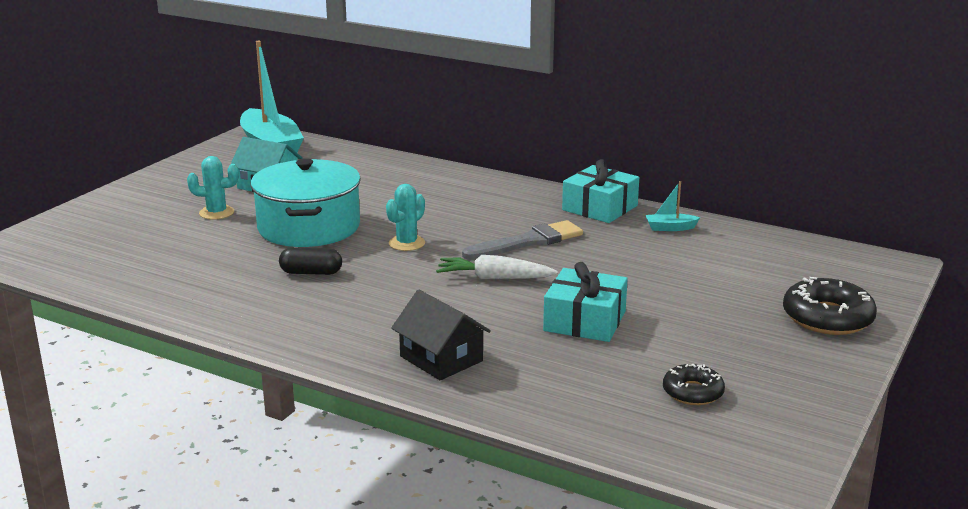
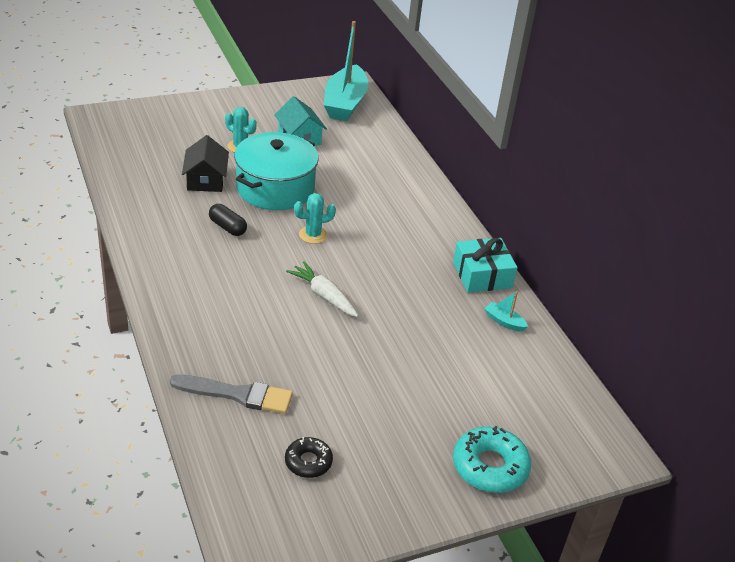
camera: 35 degrees right, 15 degrees up
black house [391,290,491,380] -> black house moved to [182,135,229,192]
grey brush [462,220,583,260] -> grey brush moved to [170,374,293,414]
turquoise gift [543,262,628,342] -> none
black donut [783,277,877,335] -> turquoise donut [453,426,531,493]

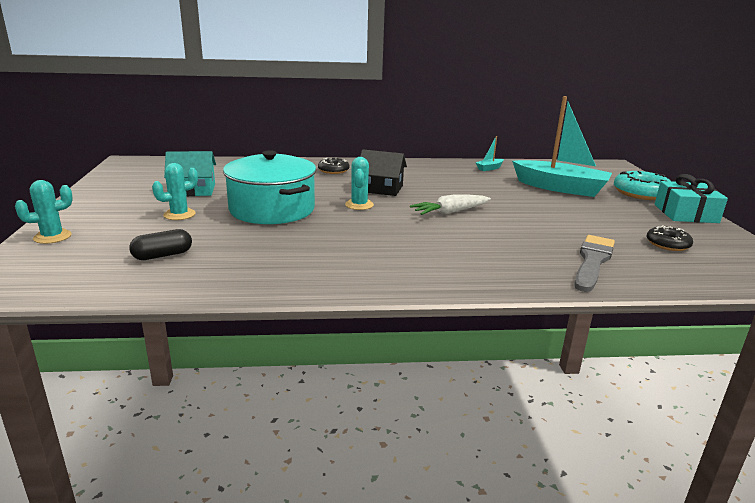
camera: 70 degrees left, 15 degrees down
black house [182,135,229,192] -> black house moved to [360,149,407,196]
black capsule [209,204,247,236] -> black capsule moved to [129,229,192,260]
turquoise boat [324,21,368,121] -> turquoise boat moved to [512,96,612,197]
turquoise gift [453,238,517,293] -> turquoise gift moved to [655,174,728,223]
none -> turquoise cactus [15,180,73,244]
none -> black donut [318,158,350,174]

